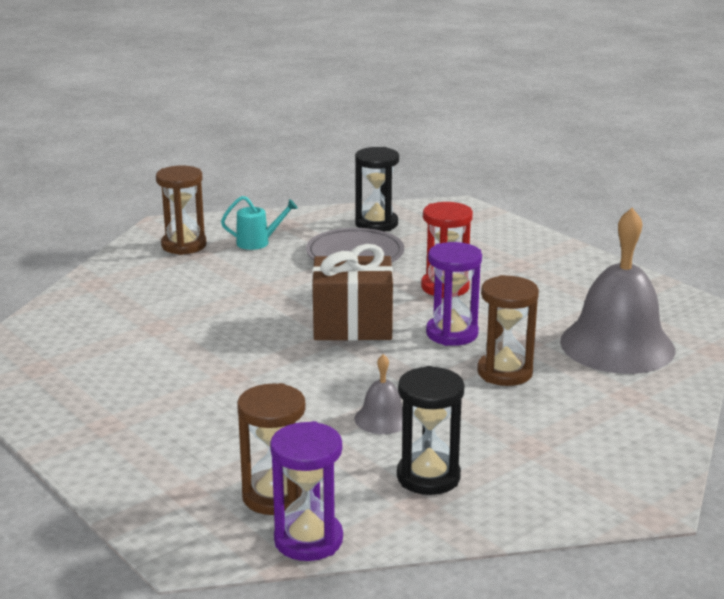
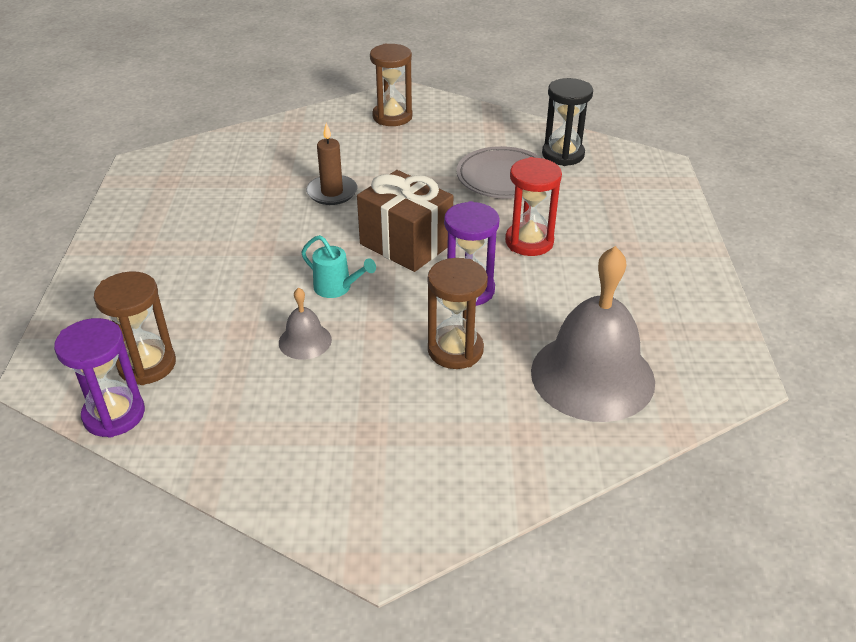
camera: 40 degrees right, 15 degrees up
turquoise watering can [221,196,298,250] -> turquoise watering can moved to [301,235,376,298]
black hourglass [397,366,464,495] -> none
none -> brown candle [306,123,357,205]

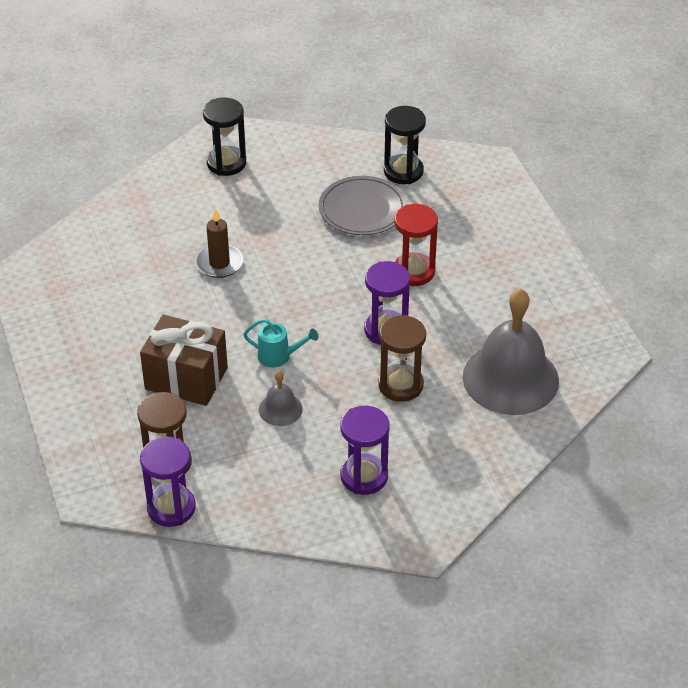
camera: 20 degrees left, 5 degrees up
brown gift [357,170,453,272] -> brown gift moved to [140,315,228,406]
brown hourglass [370,44,412,126] -> black hourglass [203,98,246,176]
none -> purple hourglass [340,406,390,495]

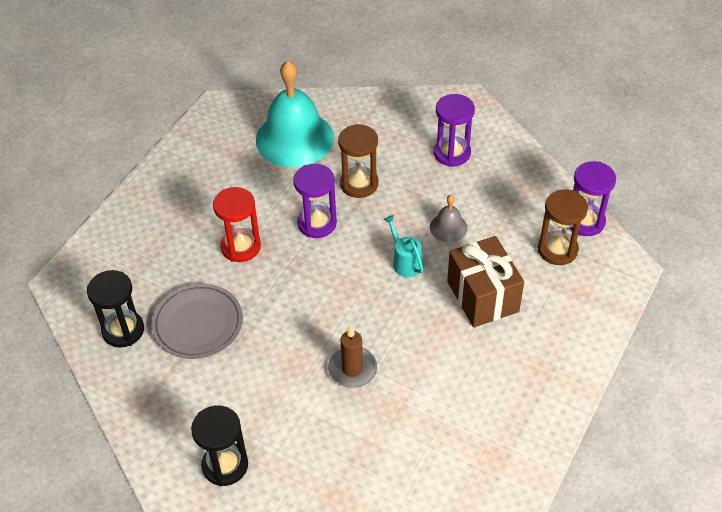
camera: 130 degrees left, 5 degrees up
grey bell [463,289,559,415] -> turquoise bell [256,60,334,167]

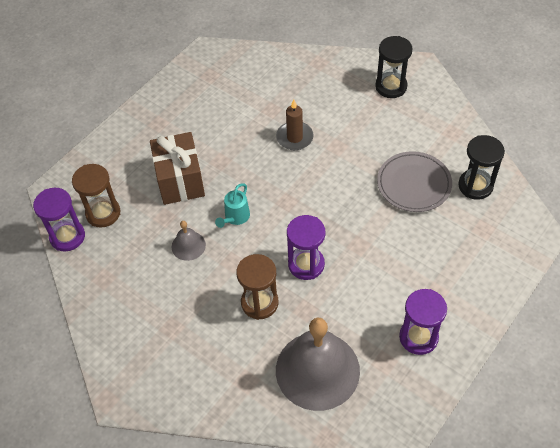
camera: 170 degrees left, 5 degrees up
red hourglass [213,187,261,262] -> none
turquoise bell [256,60,334,167] -> grey bell [276,318,360,411]
turquoise watering can [384,215,423,277] -> turquoise watering can turned 45 degrees clockwise [215,183,250,228]
purple hourglass [434,94,475,167] -> purple hourglass moved to [399,289,447,355]

